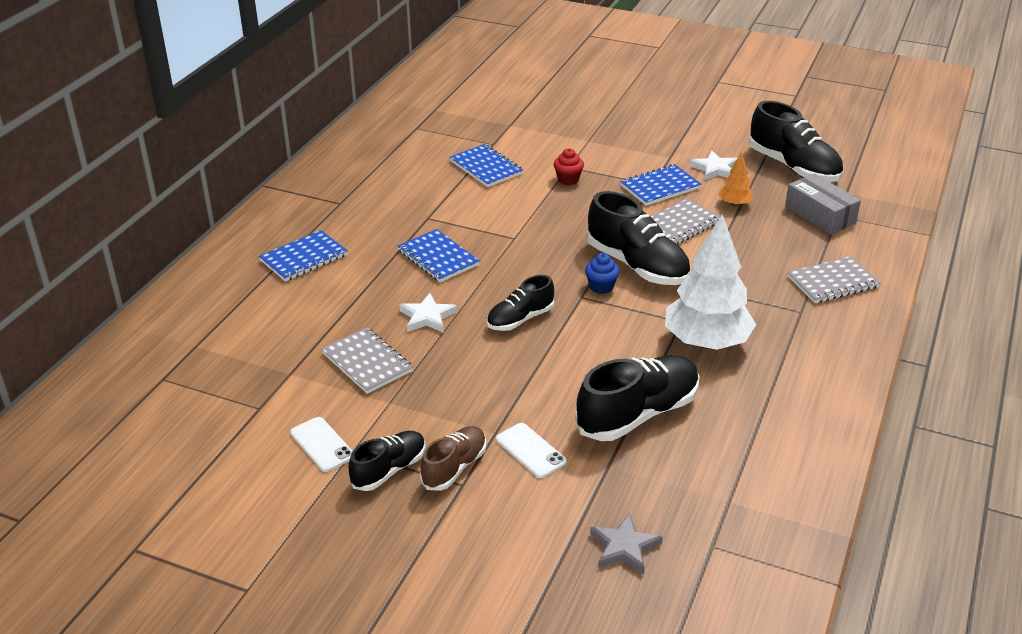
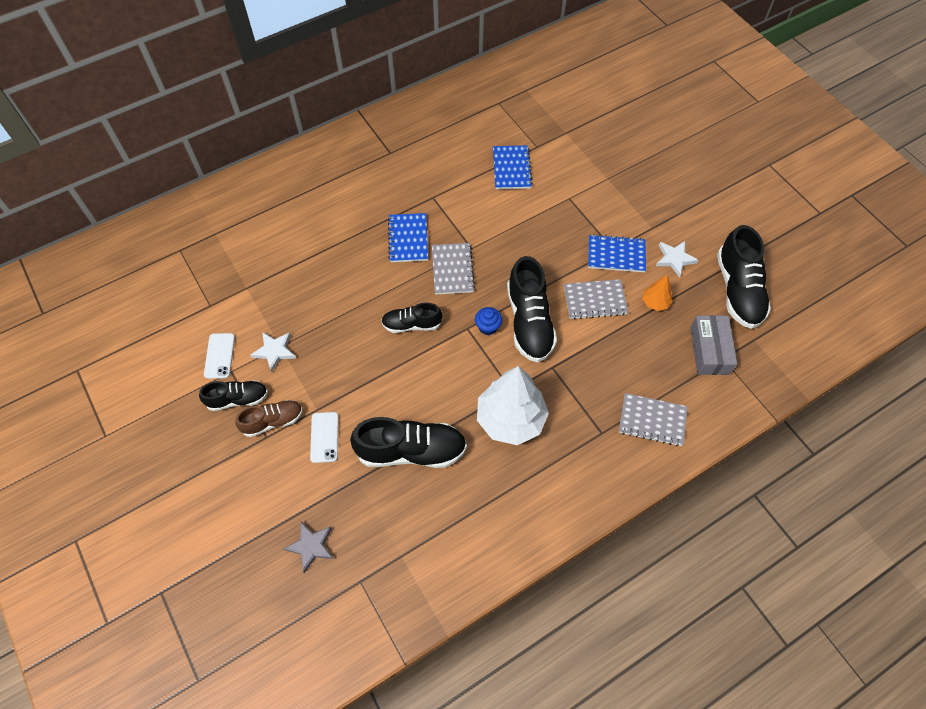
camera: 35 degrees right, 25 degrees up
blue notebook [259,230,348,282] -> none
grey notebook [321,327,413,394] -> grey notebook moved to [432,243,475,295]
white star [399,293,457,333] -> white star moved to [250,332,296,372]
red cupcake [554,148,584,185] -> none

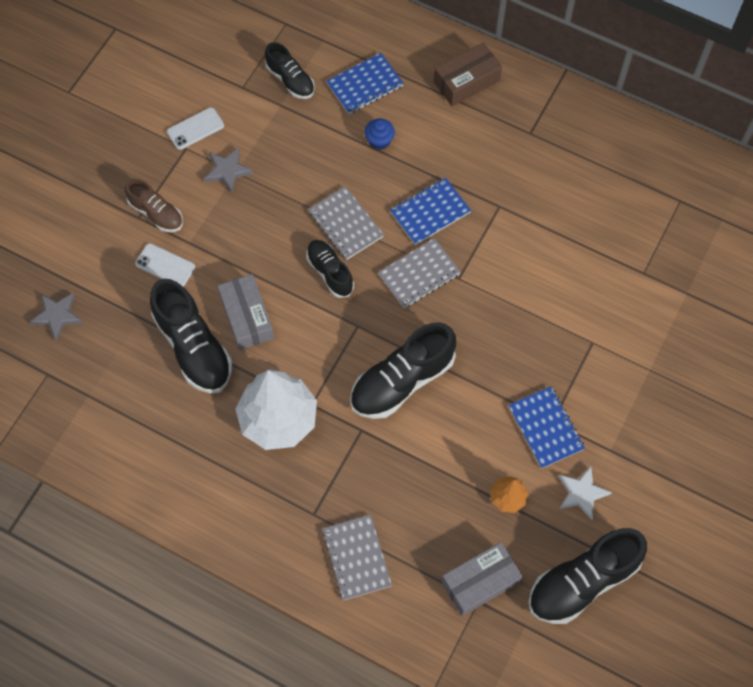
camera: 60 degrees right, 5 degrees up
black shoe [199,380,268,411] -> black shoe moved to [265,42,315,99]
white star [250,332,296,372] -> grey star [204,148,253,193]
white phone [310,412,338,463] -> white phone turned 60 degrees clockwise [135,243,195,286]
blue cupcake [475,307,502,335] -> blue cupcake moved to [365,118,395,150]
blue notebook [493,145,533,189] -> blue notebook moved to [326,53,404,114]
grey notebook [564,279,628,320] -> grey notebook moved to [308,186,384,260]
none -> grey box [217,274,274,350]
none -> brown box [434,42,502,106]

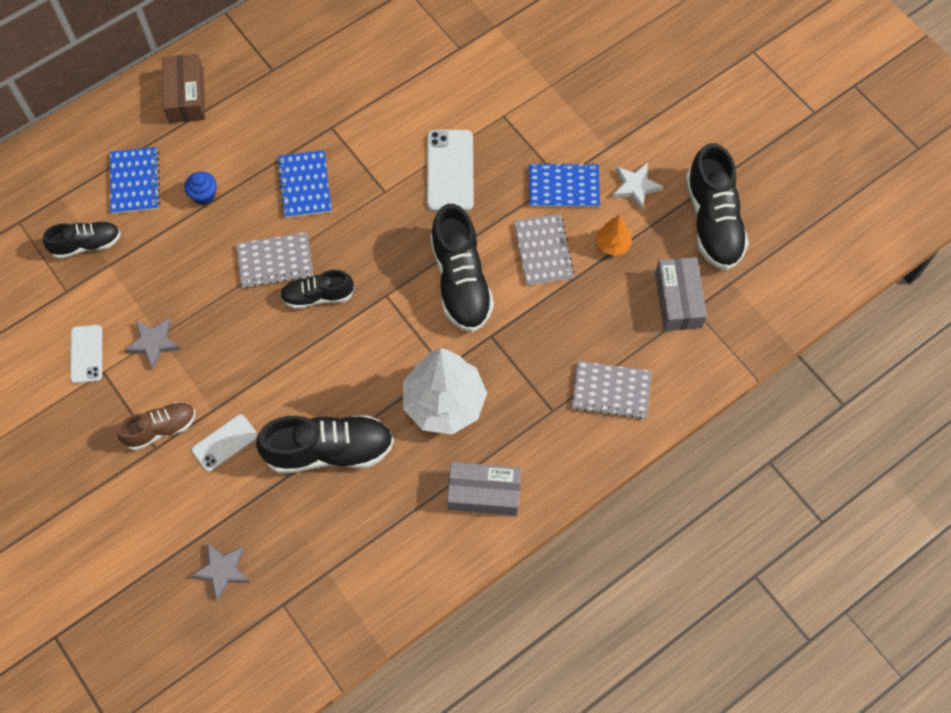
camera: 65 degrees left, 0 degrees up
grey box [217,274,274,350] -> grey box moved to [447,462,521,516]
grey notebook [378,238,461,308] -> grey notebook moved to [514,214,575,285]
none -> white phone [427,130,474,211]

